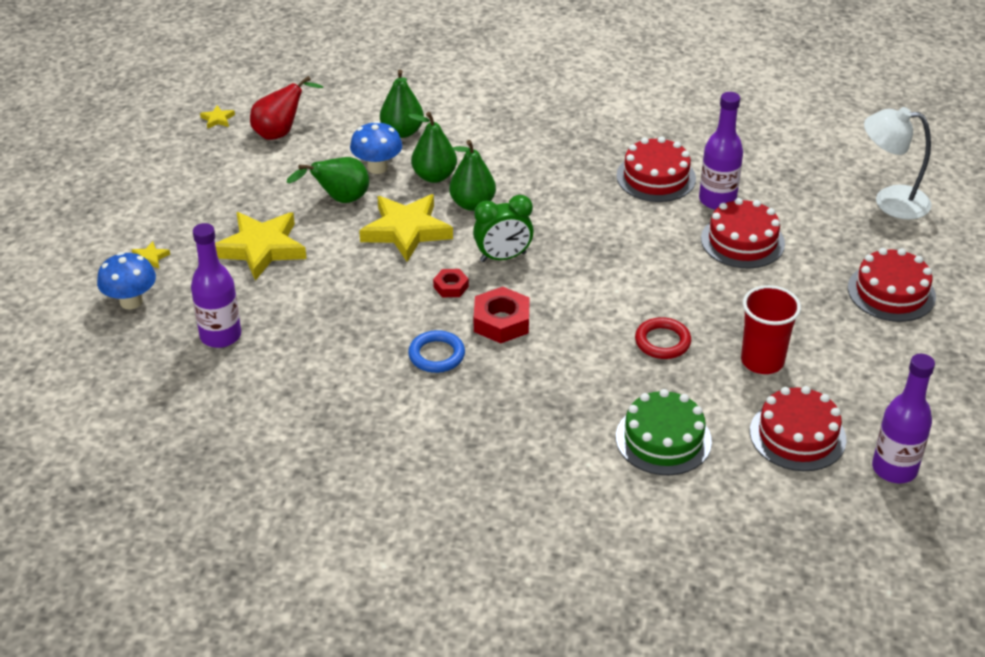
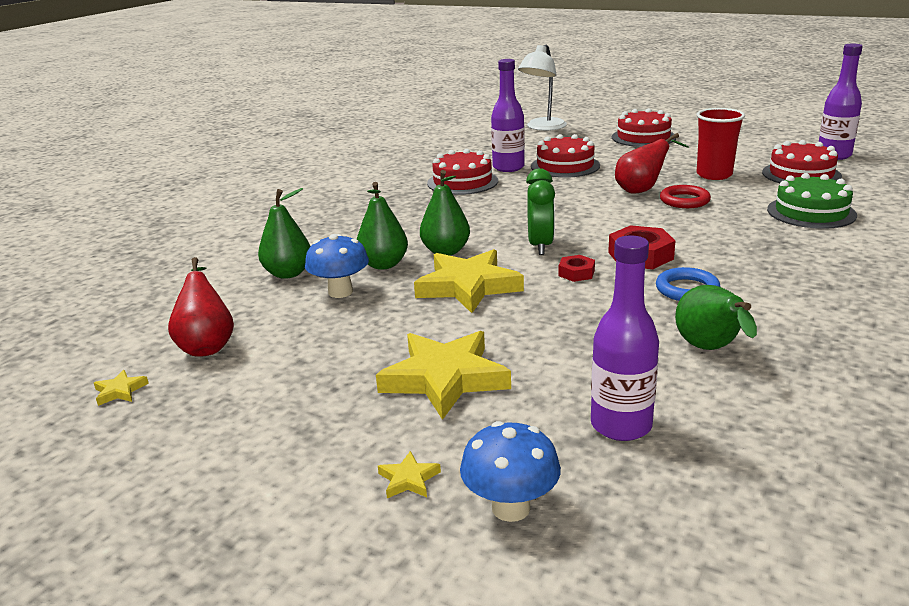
camera: 70 degrees left, 15 degrees down
green pear [287,157,369,203] -> green pear moved to [675,285,757,350]
none -> red pear [615,133,689,194]

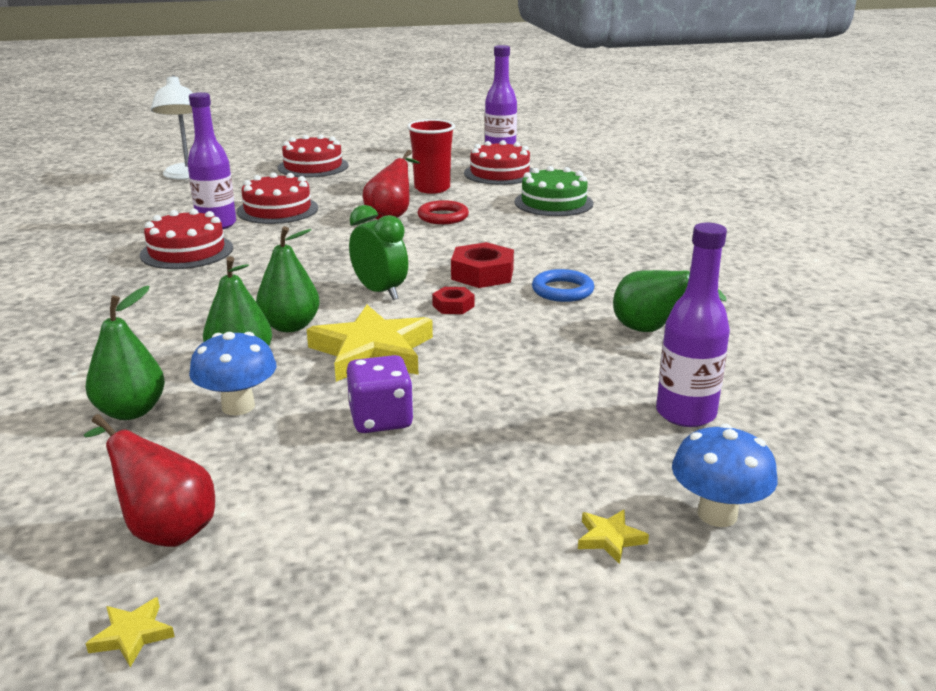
camera: 45 degrees left, 0 degrees up
yellow star [376,331,511,420] -> none
none -> purple dice [347,355,414,433]

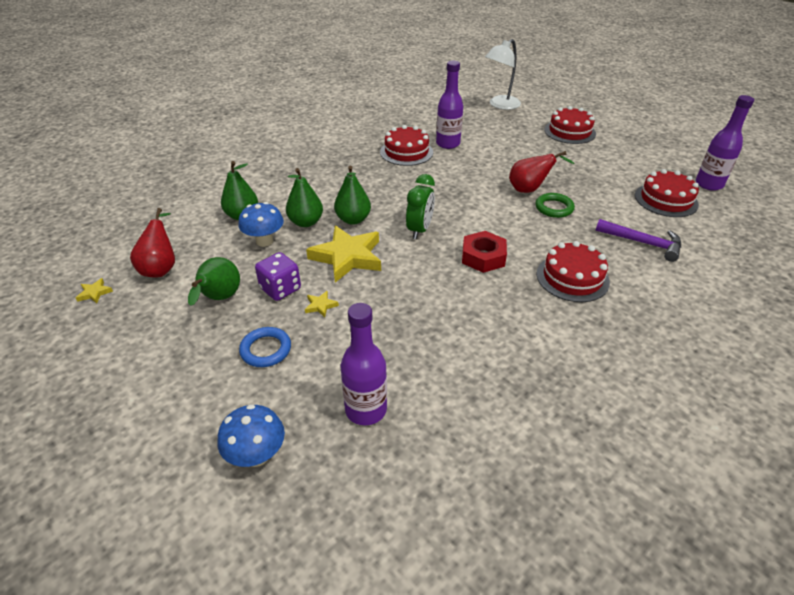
camera: 60 degrees right, 15 degrees up
red cake [237,172,318,224] -> red cake moved to [536,241,610,302]
red cup [407,119,455,194] -> none
red ring [417,200,469,224] -> green ring [535,193,575,218]
red nut [432,287,475,314] -> none
green cake [514,166,593,216] -> purple hammer [595,219,681,262]
blue ring [532,269,594,302] -> blue ring moved to [239,327,291,367]
yellow star [578,510,649,564] -> yellow star moved to [305,291,339,317]
green pear [613,270,727,332] -> green pear moved to [188,257,240,306]

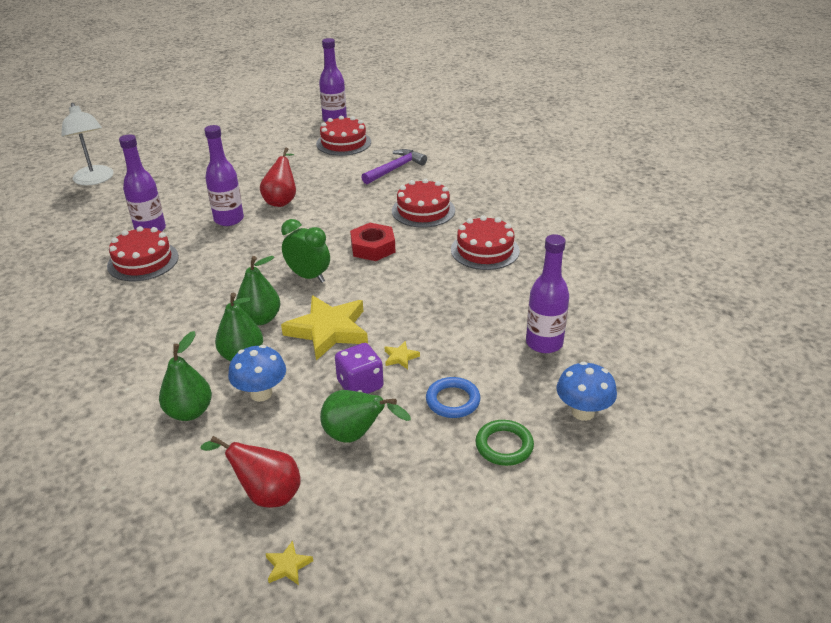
camera: 75 degrees left, 5 degrees down
green ring [535,193,575,218] -> green ring moved to [475,420,534,466]
red cake [544,106,596,144] -> red cake moved to [451,215,520,270]
none -> purple bottle [204,125,244,226]

